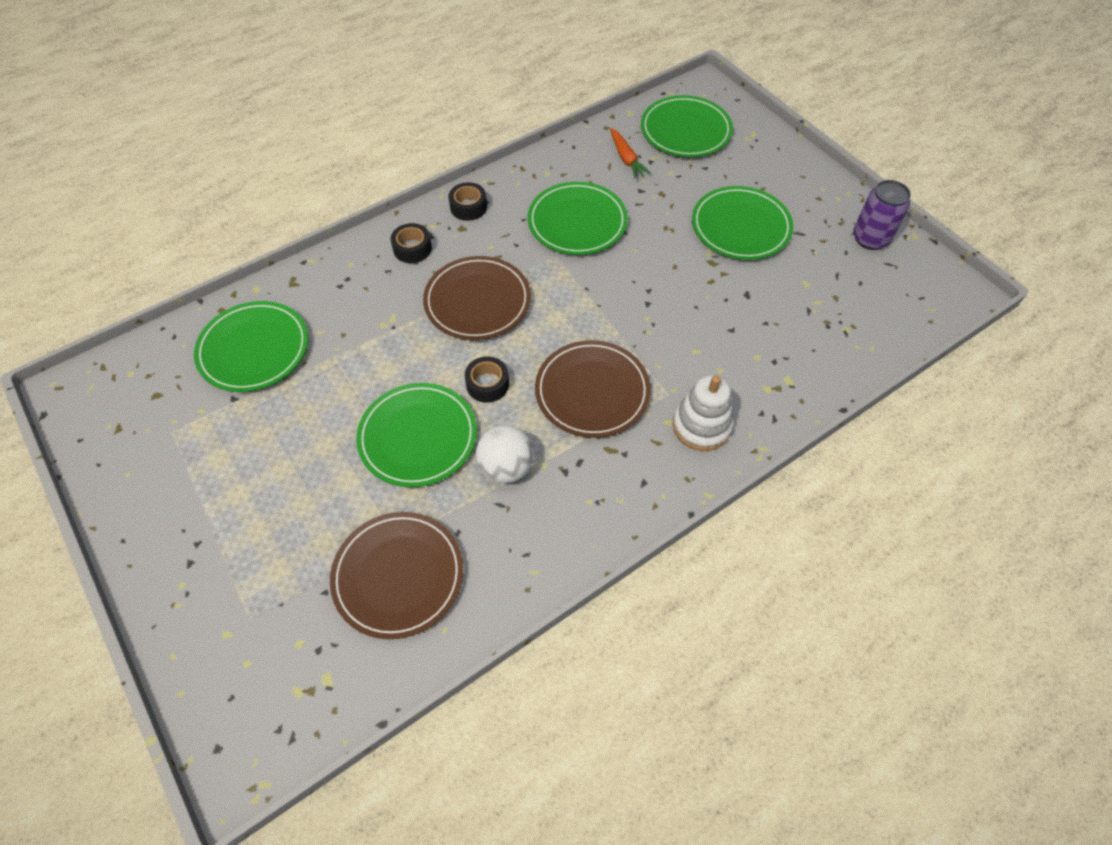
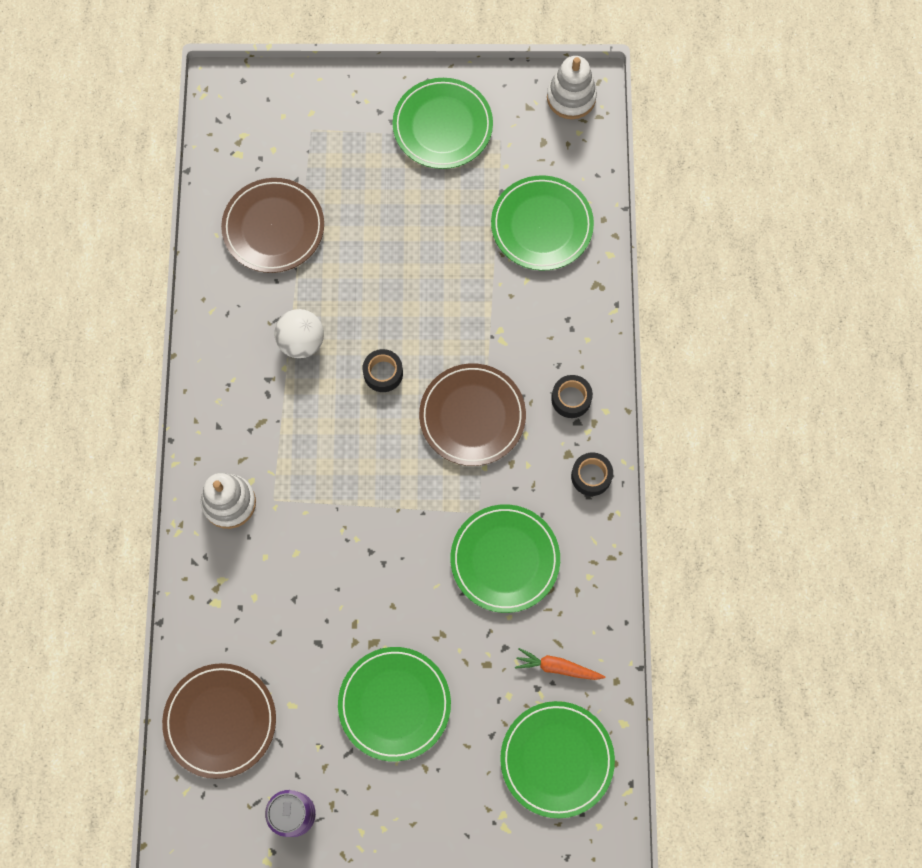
camera: 125 degrees right, 15 degrees up
green plate [356,383,477,487] -> green plate moved to [393,78,493,169]
brown plate [535,340,651,438] -> brown plate moved to [162,663,276,779]
none -> white stacking toy [547,56,597,119]

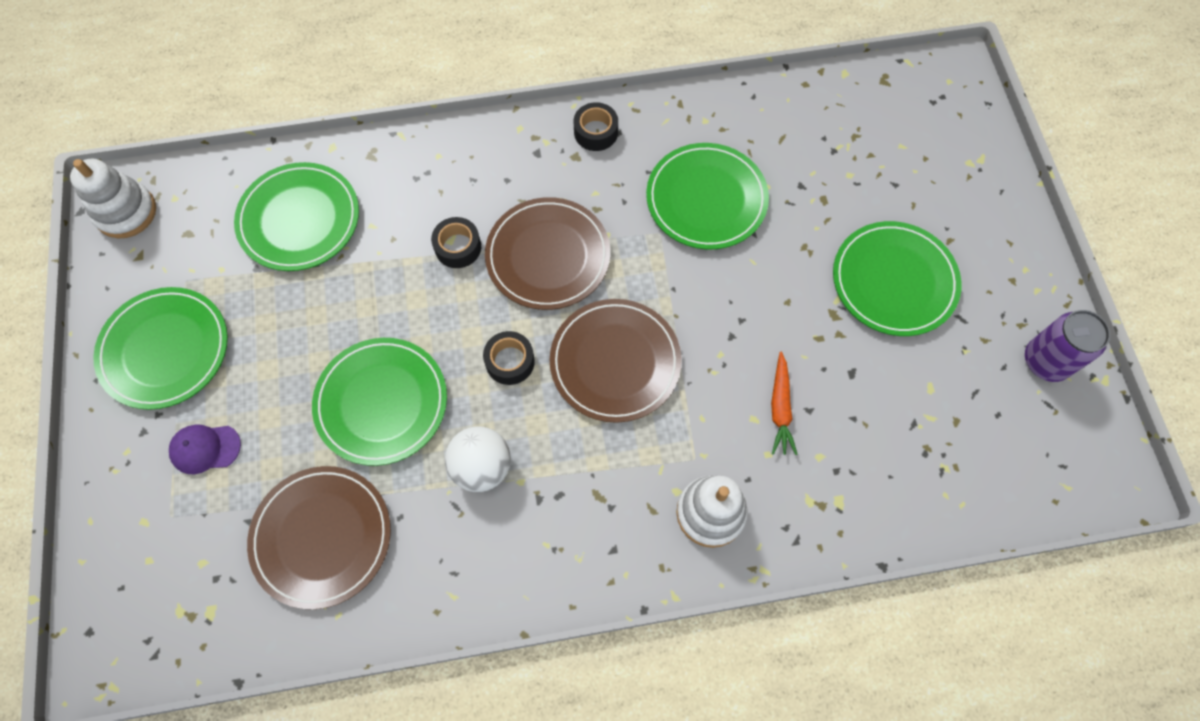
camera: 100 degrees left, 5 degrees down
brown plate [162,663,276,779] -> brown plate moved to [550,299,682,423]
green plate [500,701,615,818] -> green plate moved to [312,338,447,466]
orange carrot [515,648,605,680] -> orange carrot moved to [771,352,798,455]
black tape [551,375,593,418] -> black tape moved to [431,217,481,268]
none -> purple cap [169,424,241,474]

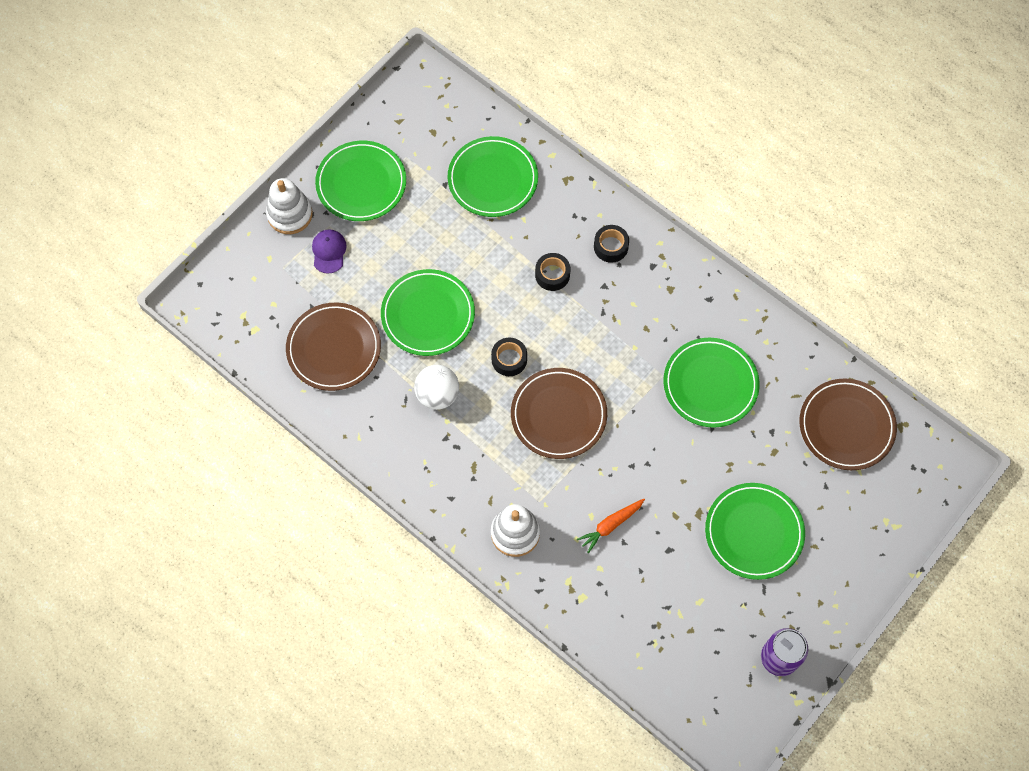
camera: 50 degrees right, 0 degrees up
white stacking toy [70,158,156,238] -> white stacking toy moved to [266,178,313,234]
purple cap [169,424,241,474] -> purple cap turned 45 degrees clockwise [312,229,347,274]
brown plate [485,197,610,310] -> brown plate moved to [799,379,897,470]
black tape [574,102,618,151] -> black tape moved to [594,225,629,263]

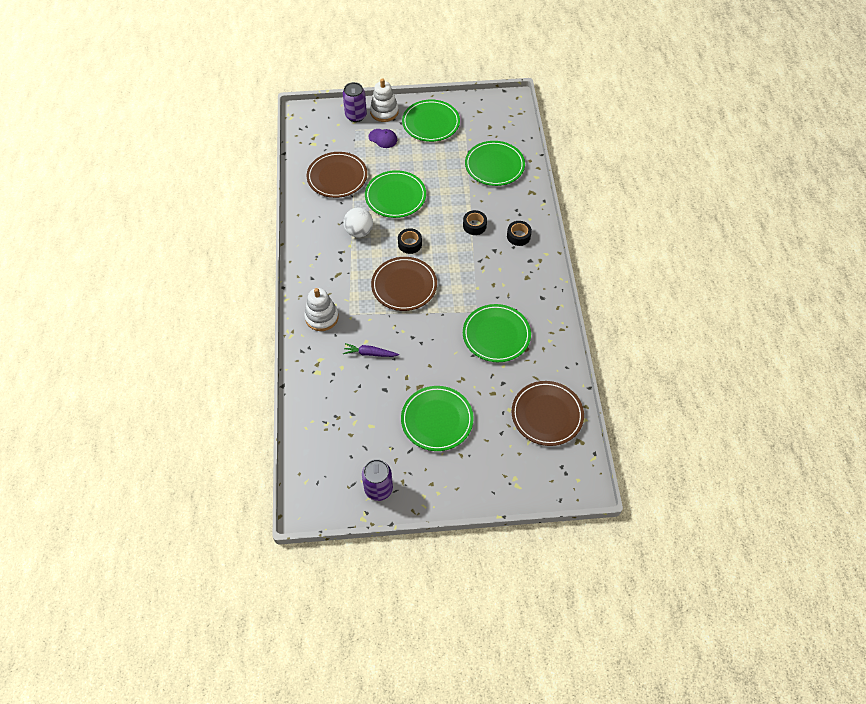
camera: 45 degrees right, 10 degrees down
purple cap [312,229,347,274] -> purple cap turned 75 degrees clockwise [368,129,397,148]
orange carrot [577,499,645,553] -> purple carrot [343,343,399,357]
none -> purple can [343,82,367,122]

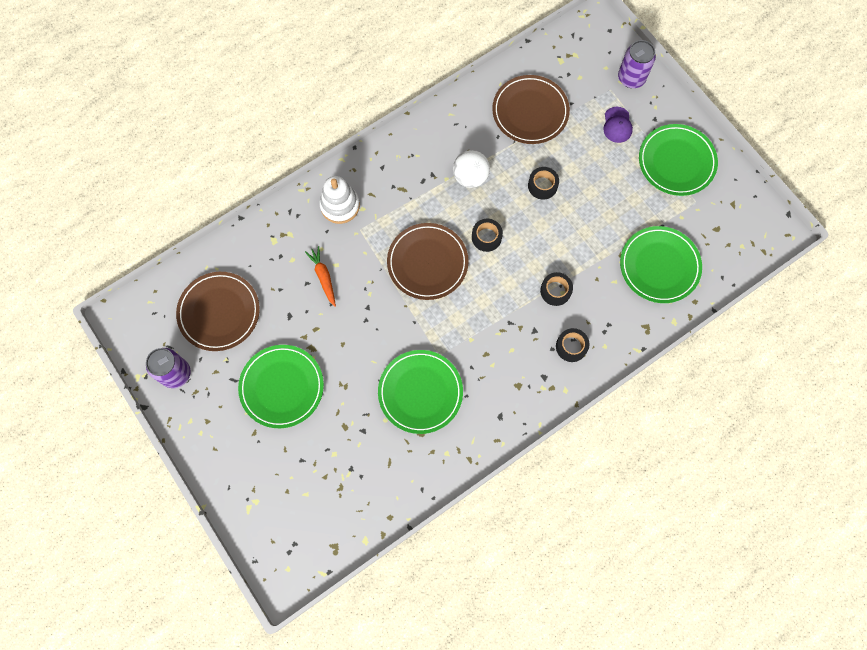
camera: 60 degrees right, 15 degrees up
purple carrot [343,343,399,357] -> orange carrot [305,246,336,307]
green plate [365,170,426,218] -> black tape [528,167,559,200]
white stacking toy [370,78,399,122] -> none
brown plate [512,381,584,446] -> brown plate moved to [176,272,260,351]

